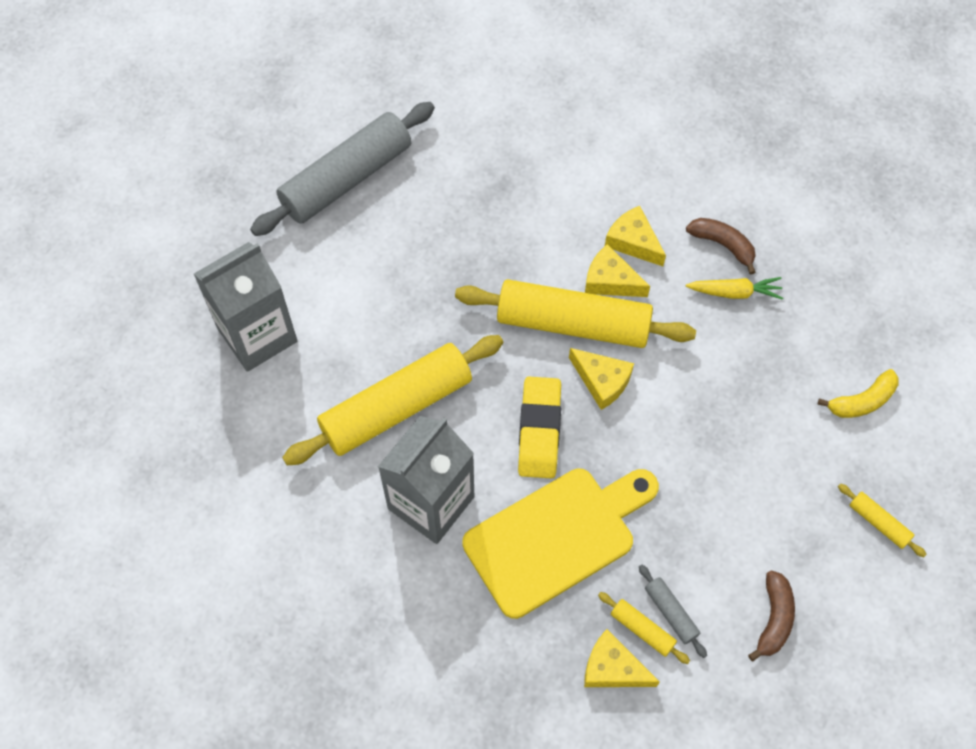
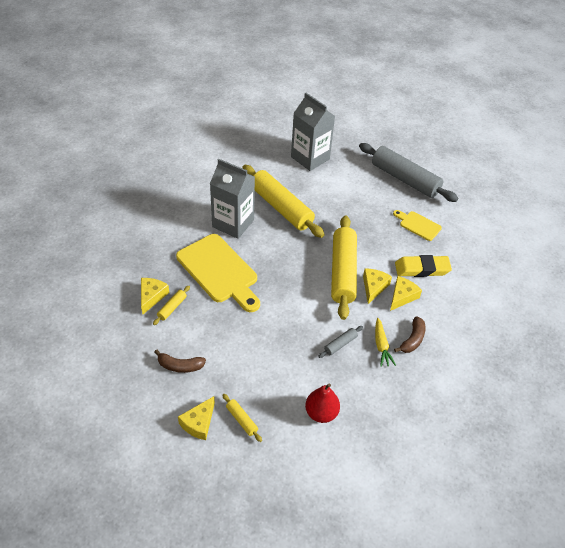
camera: 80 degrees right, 15 degrees down
yellow eraser [518,377,561,479] -> yellow eraser moved to [395,255,452,277]
yellow cheese [569,348,634,410] -> yellow cheese moved to [178,396,215,440]
grey rolling pin [639,565,707,658] -> grey rolling pin moved to [318,326,363,358]
yellow banana [818,369,899,418] -> red pear [305,384,340,423]
yellow rolling pin [838,484,927,557] -> yellow rolling pin turned 75 degrees counterclockwise [223,394,262,442]
none -> yellow cutting board [393,210,442,241]

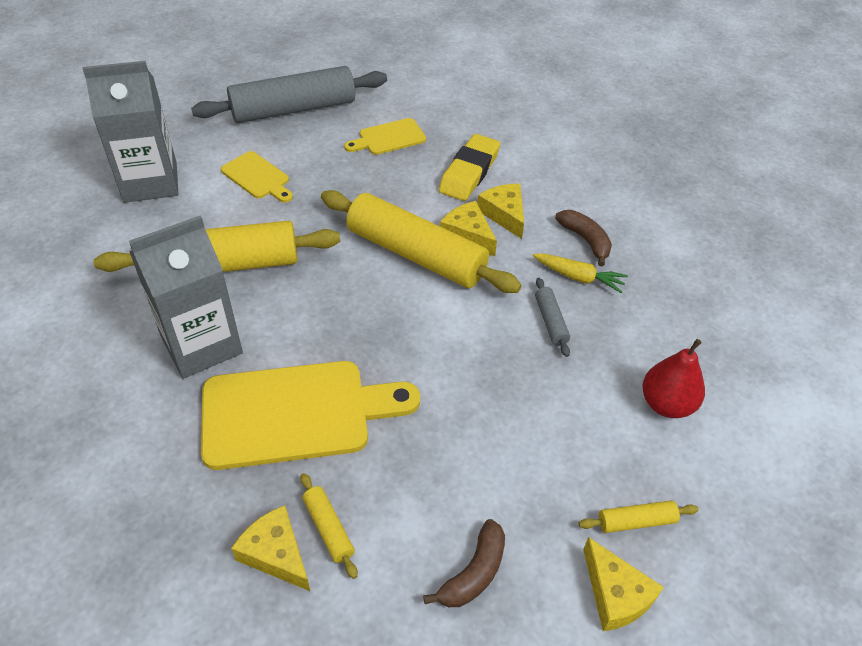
camera: 60 degrees left, 0 degrees up
none -> yellow cutting board [221,151,293,203]

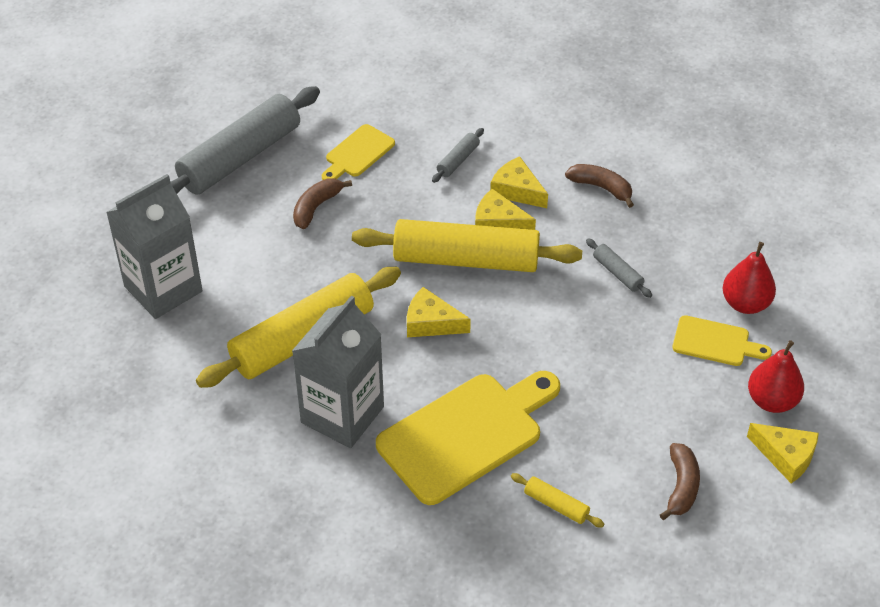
camera: 25 degrees left, 0 degrees up
yellow cutting board [221,151,293,203] -> yellow cutting board moved to [672,315,772,366]
yellow cheese [231,505,310,591] -> yellow cheese moved to [407,287,471,337]
yellow eraser [439,134,500,201] -> grey rolling pin [432,128,484,183]
yellow carrot [533,254,628,293] -> none
yellow rolling pin [579,500,699,533] -> red pear [748,340,804,413]
none -> brown banana [293,179,352,229]

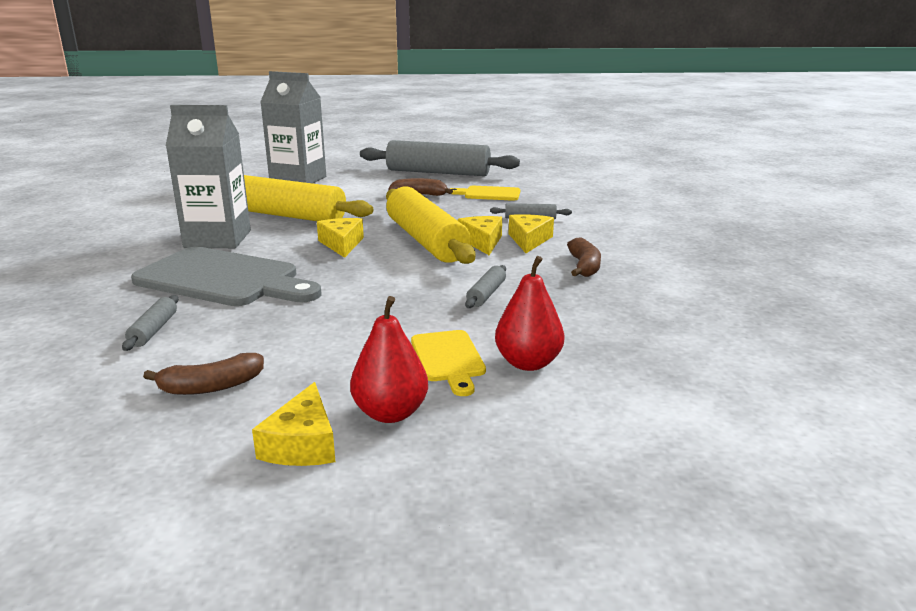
camera: 60 degrees right, 25 degrees down
yellow cutting board [376,371,560,505] -> grey cutting board [131,247,322,306]
yellow rolling pin [511,473,604,528] -> grey rolling pin [122,295,178,351]

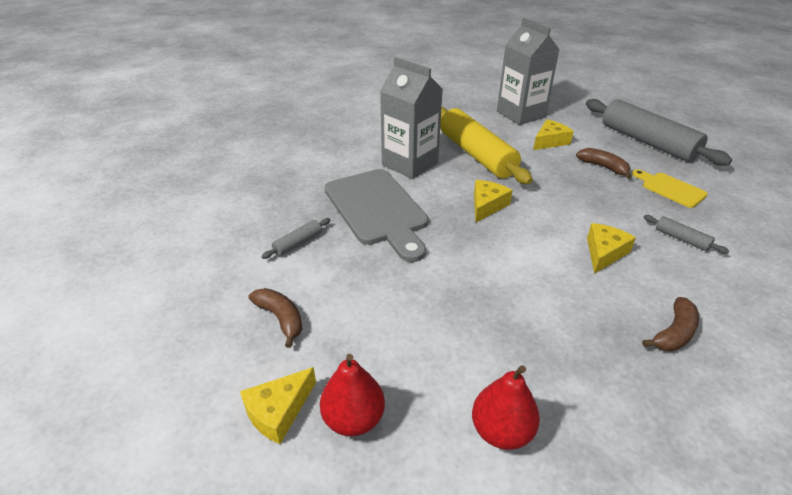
camera: 40 degrees right, 15 degrees up
brown banana [143,353,264,395] -> brown banana turned 150 degrees counterclockwise [248,288,303,348]
yellow rolling pin [386,187,475,264] -> none
yellow cutting board [411,330,486,396] -> none
grey rolling pin [465,265,506,308] -> none
yellow cheese [509,214,554,253] -> yellow cheese moved to [533,119,574,150]

